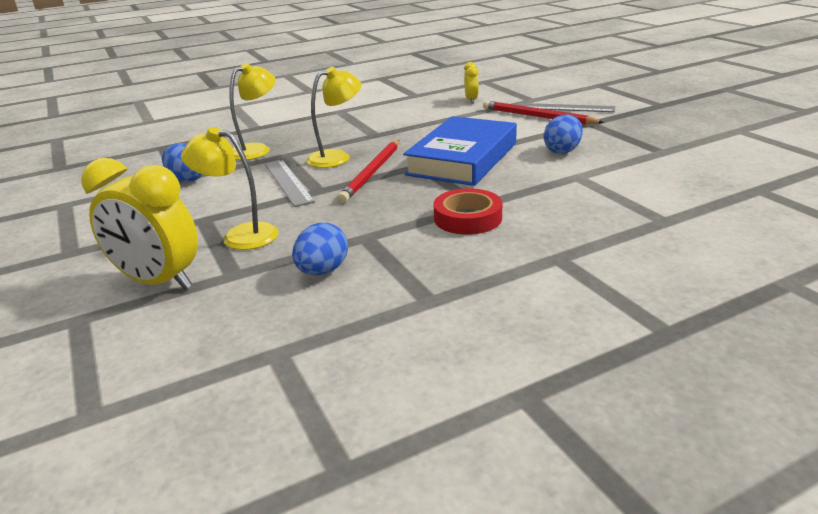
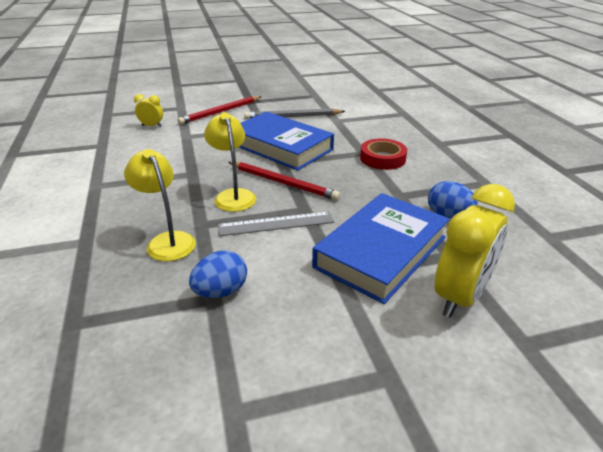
camera: 80 degrees left, 5 degrees up
yellow lamp [181,127,279,250] -> blue book [312,193,449,304]
grey ruler [517,103,615,112] -> none
blue egg [543,115,583,154] -> grey pencil [244,108,345,119]

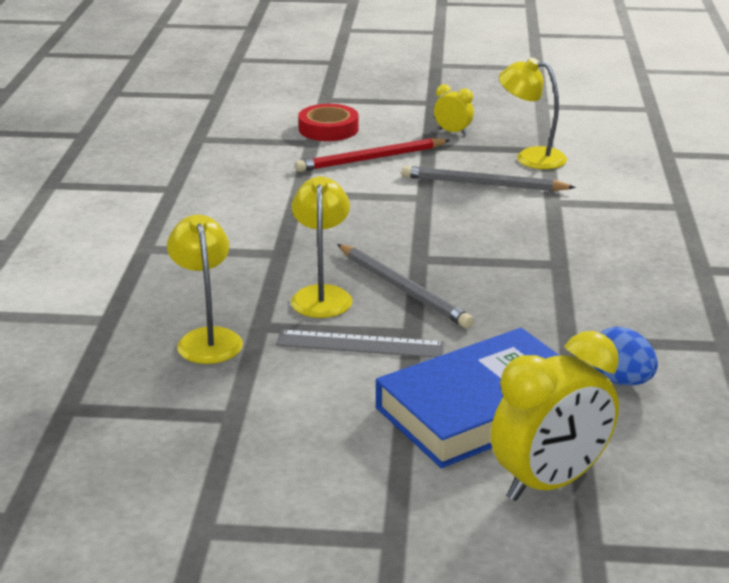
camera: 20 degrees right, 5 degrees down
yellow clock [134,94,163,127] -> yellow clock moved to [434,84,474,135]
blue egg [189,250,247,298] -> none
red pencil [228,162,340,200] -> grey pencil [337,244,474,328]
blue book [239,112,334,171] -> none
red tape [360,138,407,170] -> red tape moved to [298,104,358,141]
none -> yellow lamp [499,57,567,169]

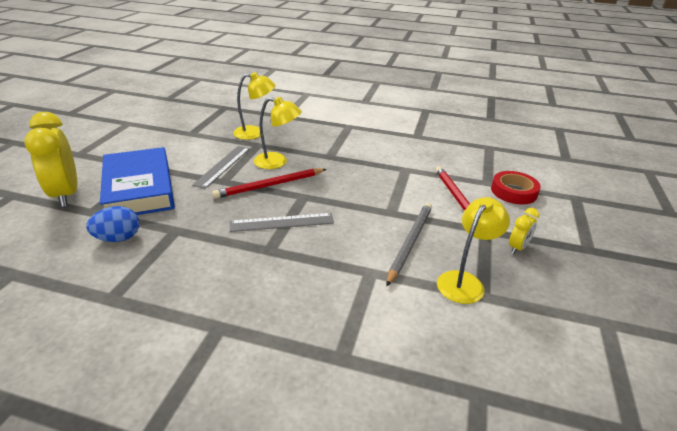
camera: 100 degrees right, 5 degrees up
grey pencil [337,244,474,328] -> red pencil [212,168,326,199]
none -> grey ruler [230,213,334,232]

